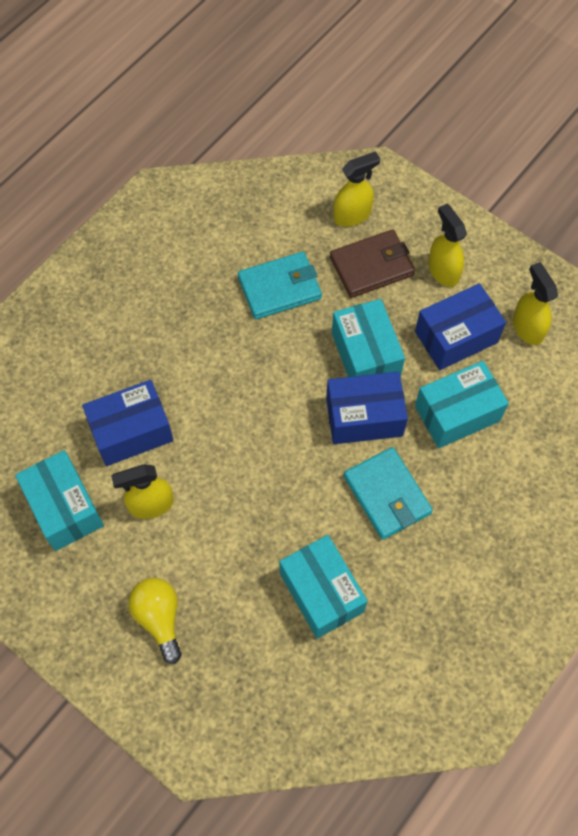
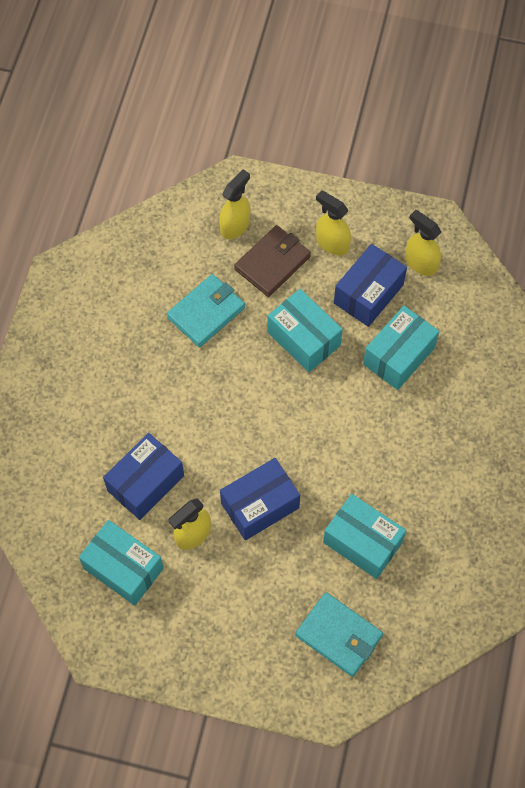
camera: 25 degrees left, 0 degrees up
yellow light bulb [128,578,182,664] -> none
blue box [326,372,408,444] -> blue box moved to [220,458,300,540]
turquoise wallet [344,447,433,540] -> turquoise wallet moved to [295,592,383,677]

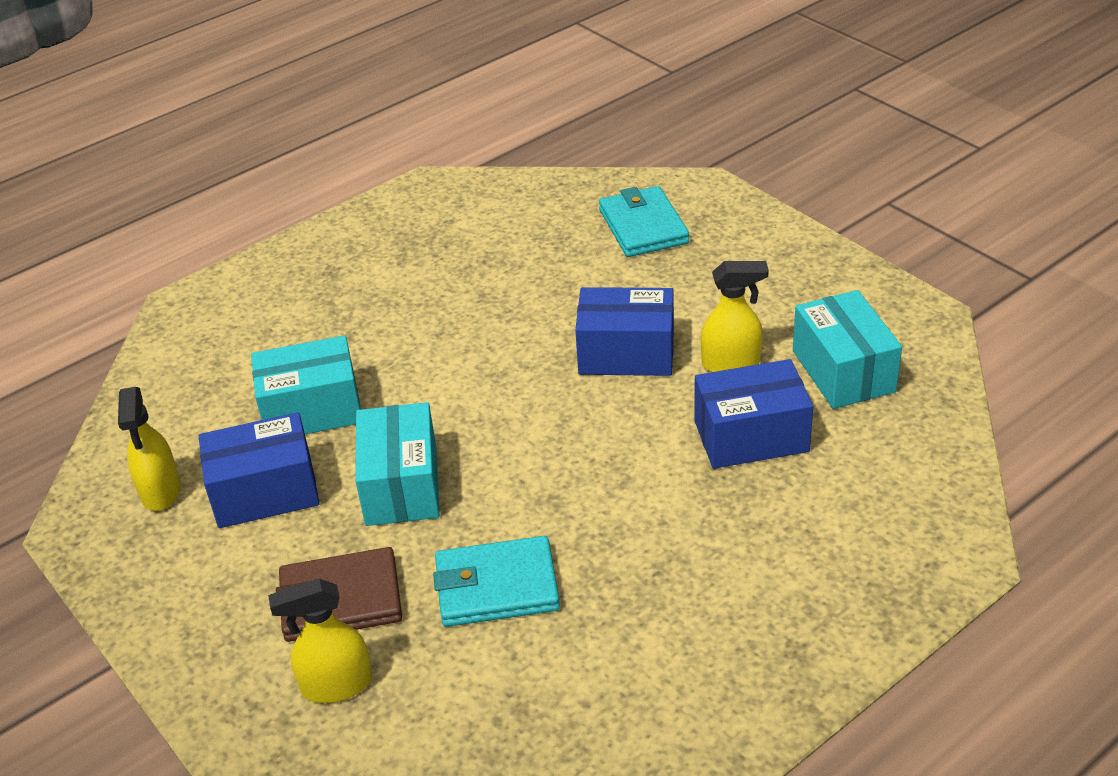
camera: 140 degrees left, 25 degrees down
yellow spray bottle [316,190,351,255] -> none
turquoise box [323,494,406,579] -> none

